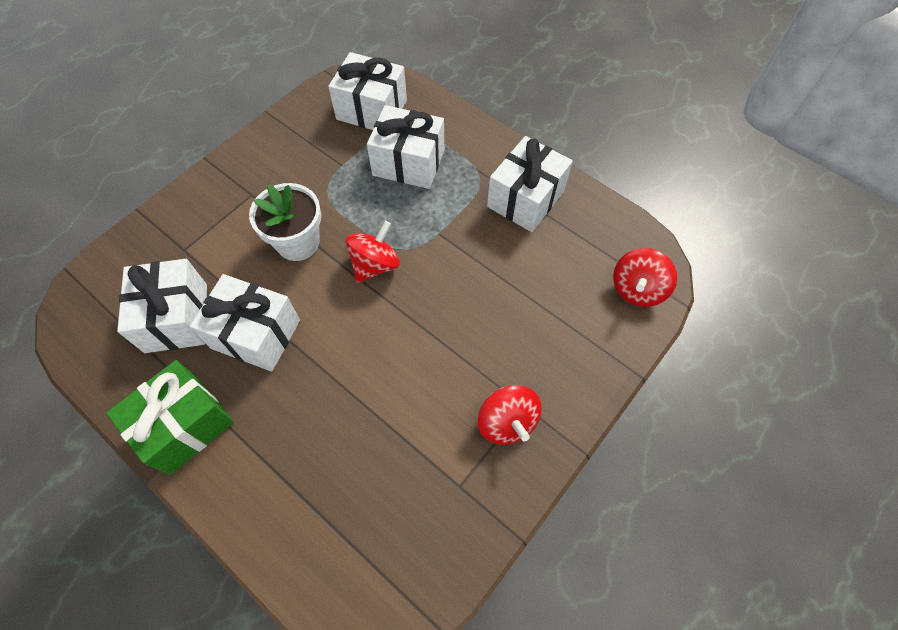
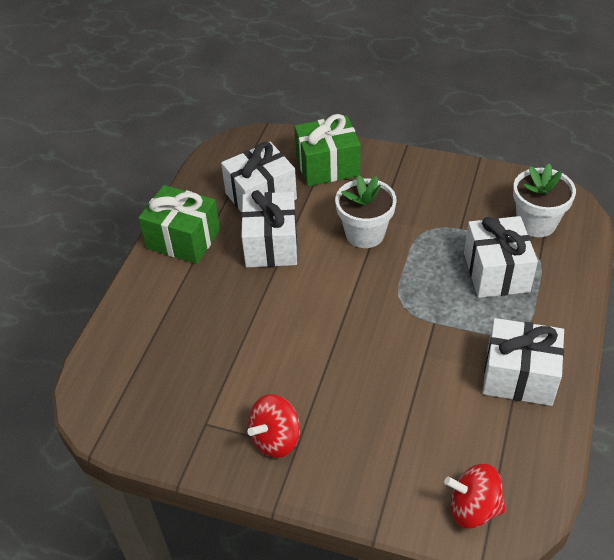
camera: 70 degrees right, 15 degrees down
white gift [328,52,407,130] -> white flower pot [513,164,576,237]
red spinning top [345,221,400,283] -> none
none -> green gift [294,114,361,186]

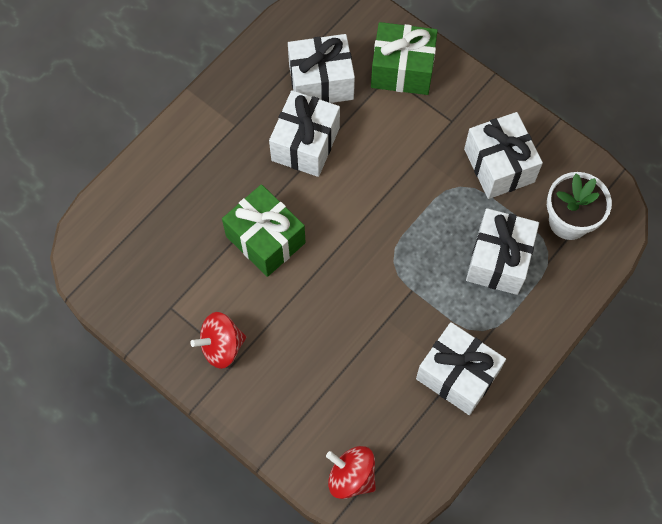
camera: 20 degrees right, 20 degrees up
green gift [138,185,220,264] -> green gift moved to [222,184,306,277]
white flower pot [335,175,396,248] -> none
none -> white gift [464,112,543,199]

